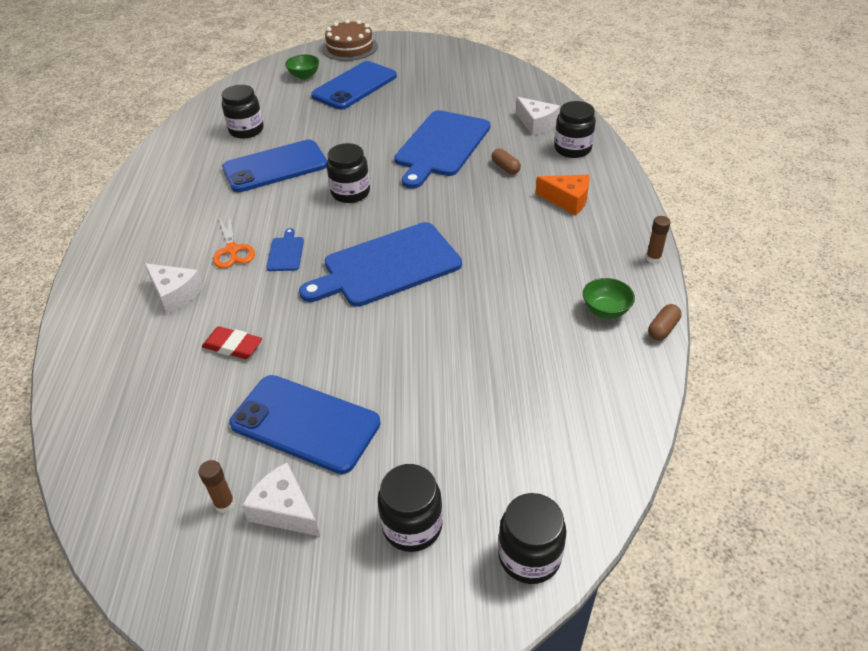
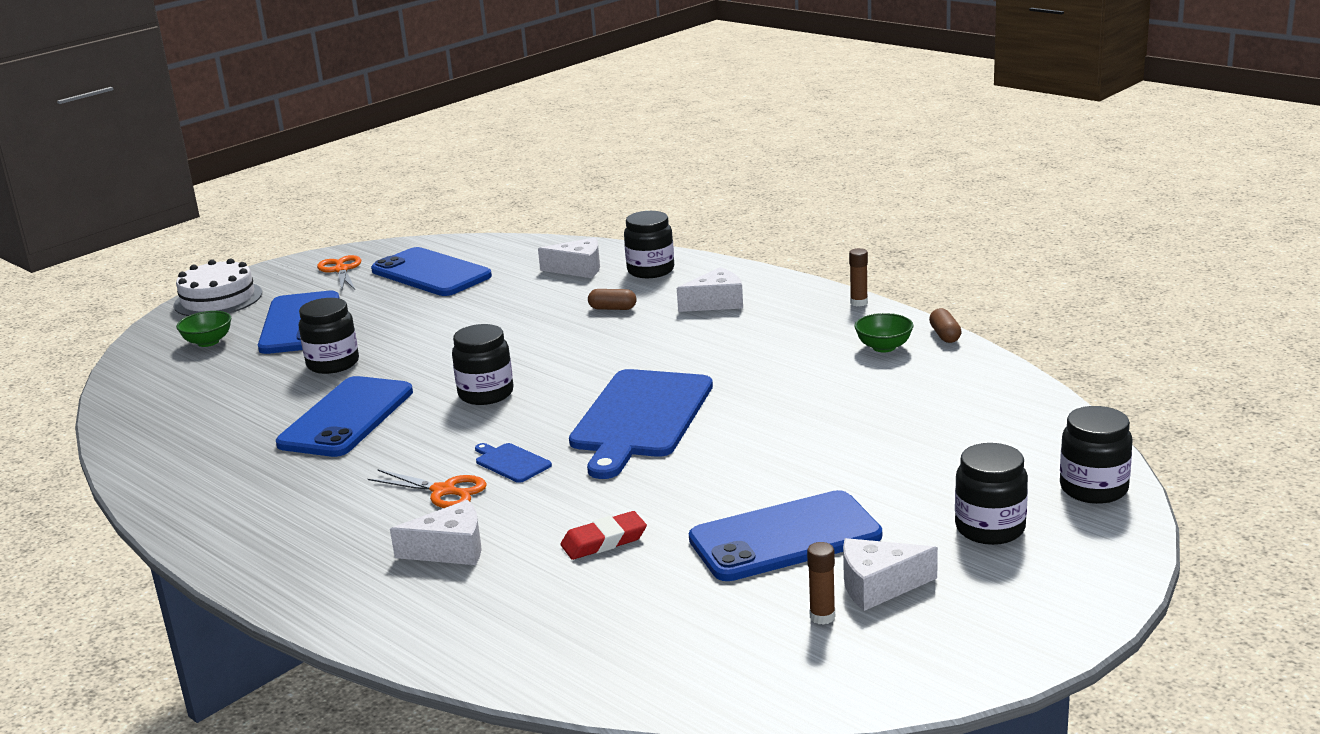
camera: 45 degrees left, 20 degrees down
black jar [221,85,264,139] -> black jar moved to [299,298,359,374]
brown cake [322,20,378,61] -> white cake [173,258,262,316]
blue cutting board [394,110,491,189] -> none
orange cheese [536,175,590,215] -> white cheese [677,267,743,312]
none -> orange scissors [317,255,361,290]
none -> blue phone [371,247,492,296]

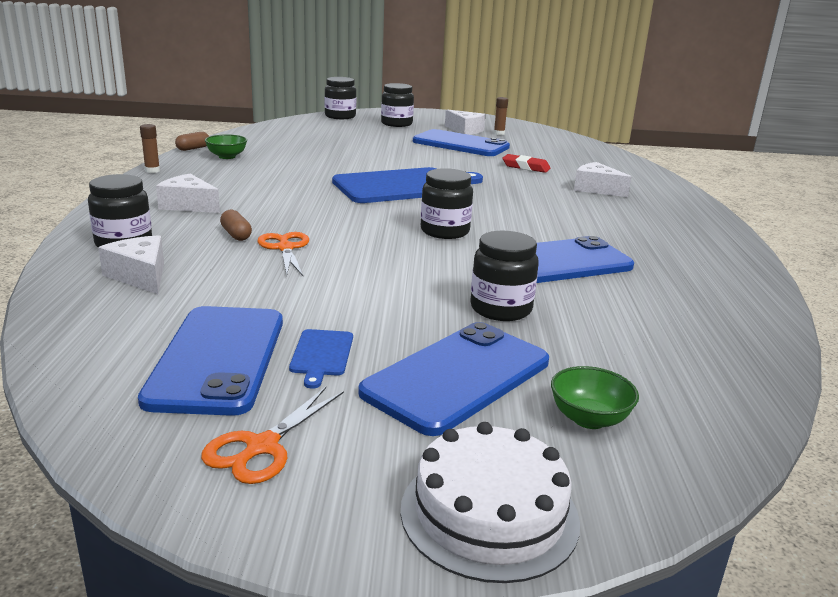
camera: 135 degrees left, 0 degrees up
orange scissors [368,469,487,508] -> orange scissors moved to [258,232,309,276]
blue cutting board [475,443,552,483] -> blue cutting board moved to [289,329,353,389]

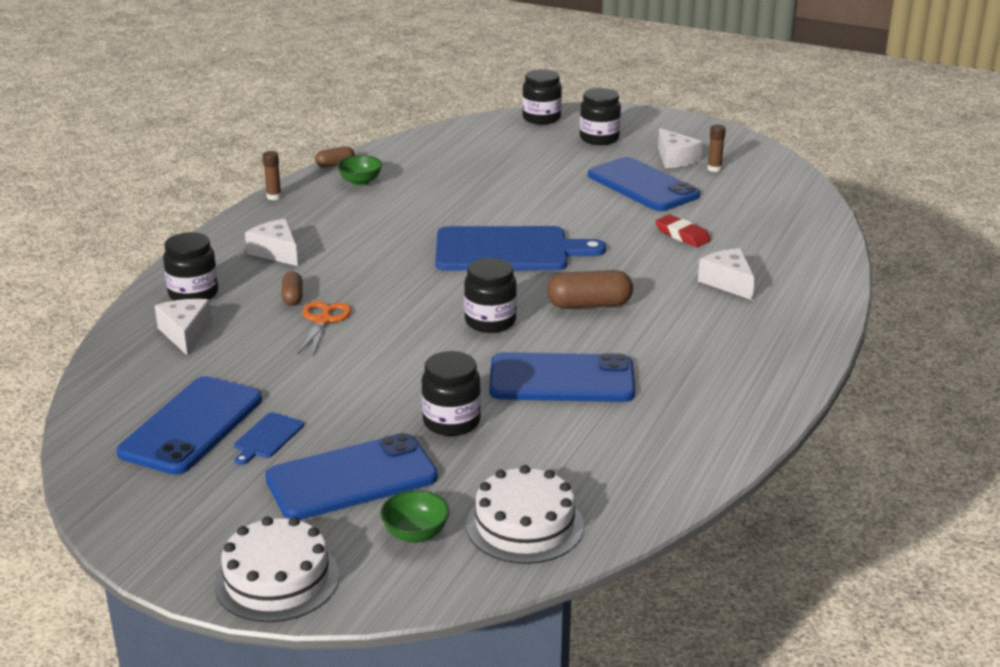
camera: 25 degrees right, 5 degrees up
orange scissors [201,387,344,484] -> none
none -> white cake [466,465,584,564]
none -> brown capsule [547,270,633,309]

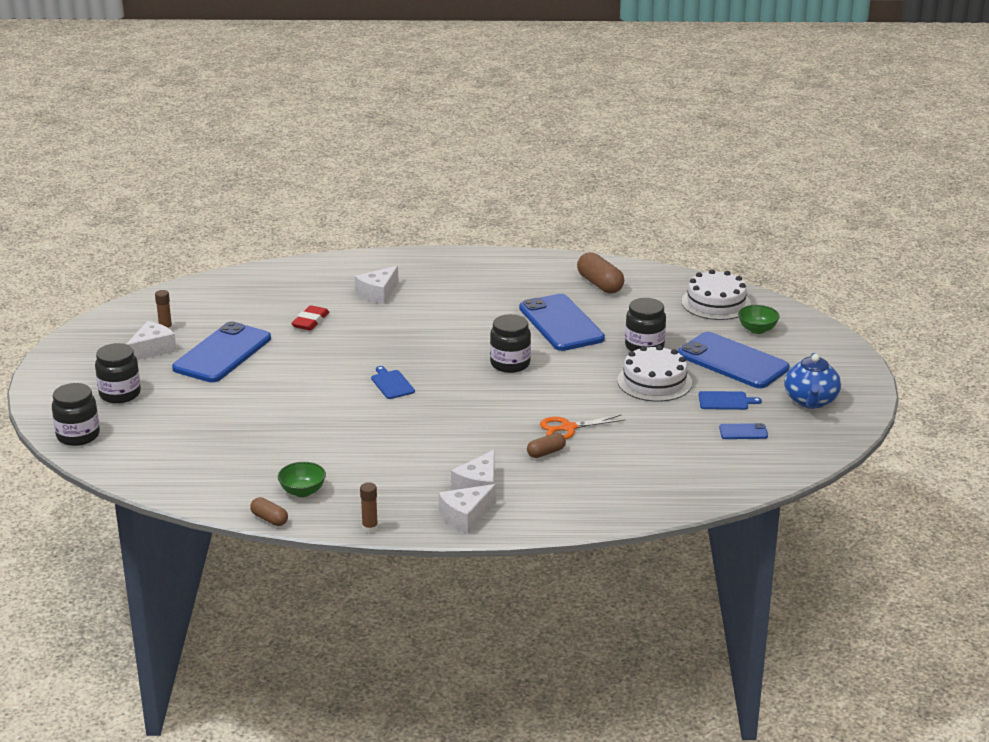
camera: 115 degrees left, 0 degrees up
blue phone [117,376,262,475] -> blue phone [719,423,768,439], size x0.42
white cheese [155,299,212,356] -> white cheese moved to [439,484,496,534]
black jar [163,232,218,301] -> none
white cake [214,516,339,622] -> white cake moved to [617,345,692,402]
blue cutting board [435,226,606,271] -> blue cutting board [371,366,415,399], size x0.41
brown capsule [547,270,633,309] -> brown capsule moved to [577,252,624,294]
none -> blue teapot [784,353,841,409]

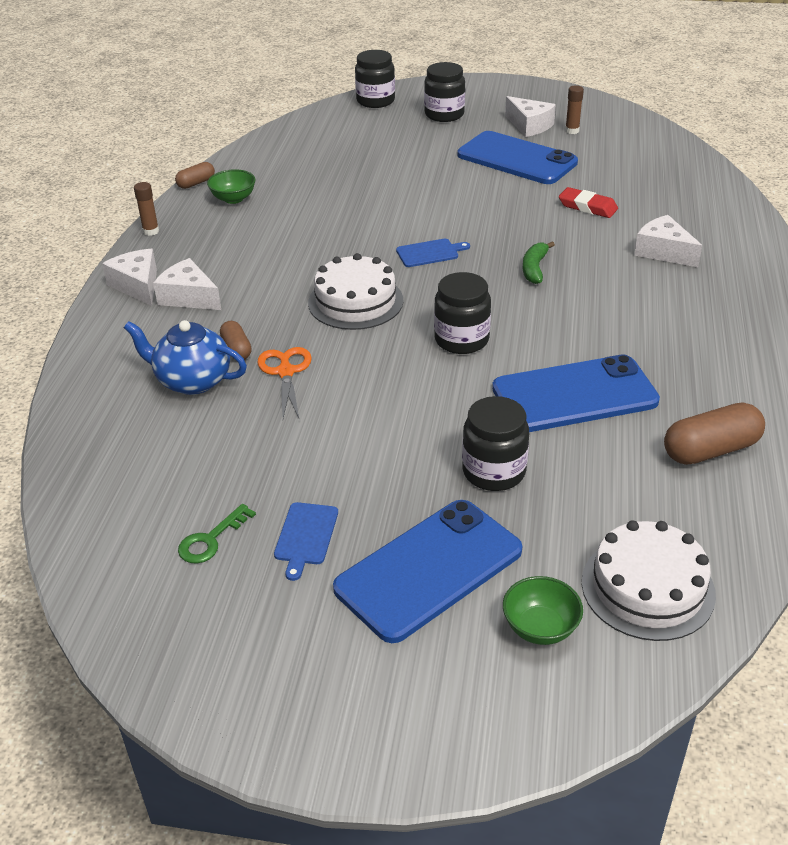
camera: 100 degrees right, 10 degrees up
white cake [617,345,692,402] -> white cake moved to [308,253,404,330]
blue phone [719,423,768,439] -> green key [178,504,256,564]
blue teapot [784,353,841,409] -> blue teapot moved to [124,320,247,395]
none -> green banana [523,241,555,284]

